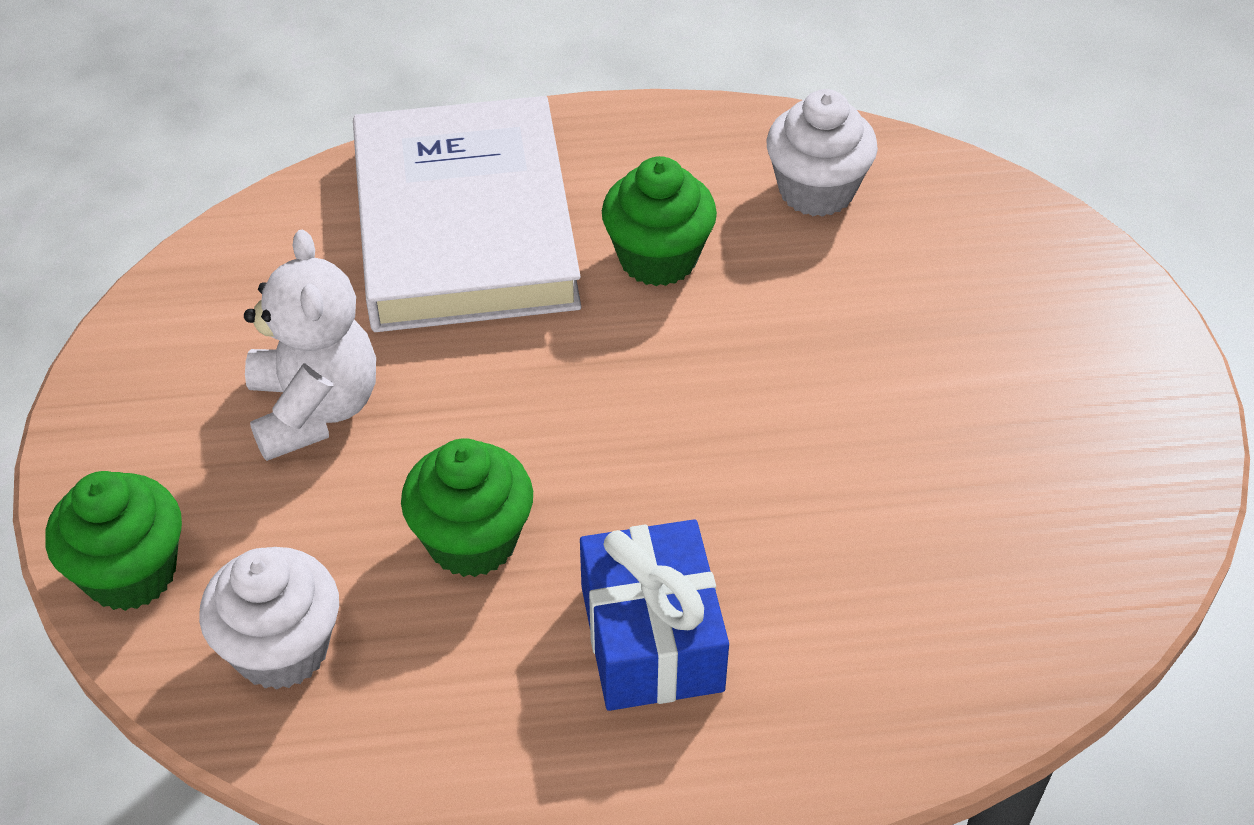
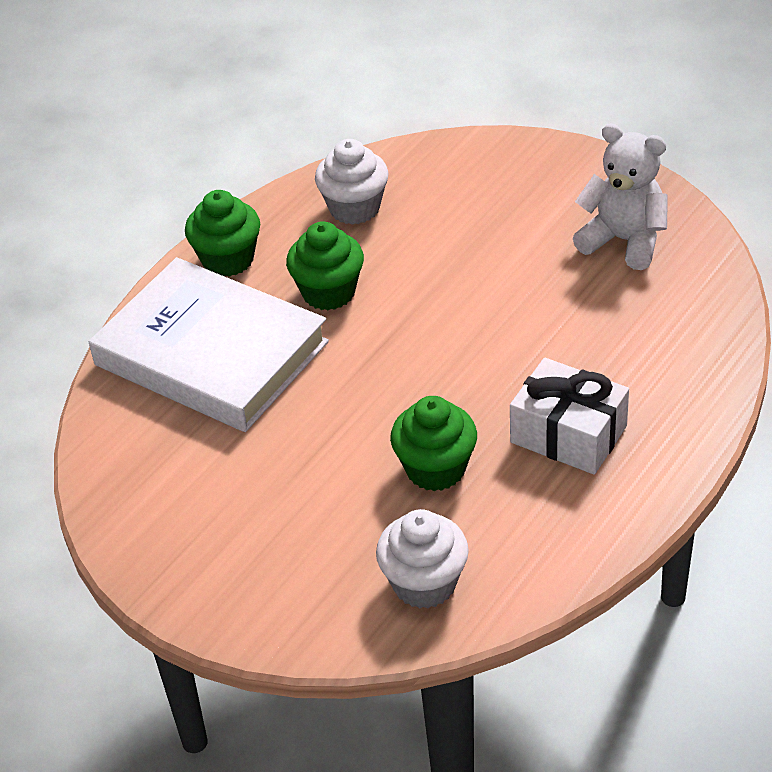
camera: 45 degrees left, 5 degrees down
green cupcake [45,471,182,611] -> green cupcake moved to [185,190,260,277]
white teddy bear [244,229,376,461] -> white teddy bear moved to [573,124,668,270]
blue gift [580,519,729,711] -> white gift [510,358,629,475]

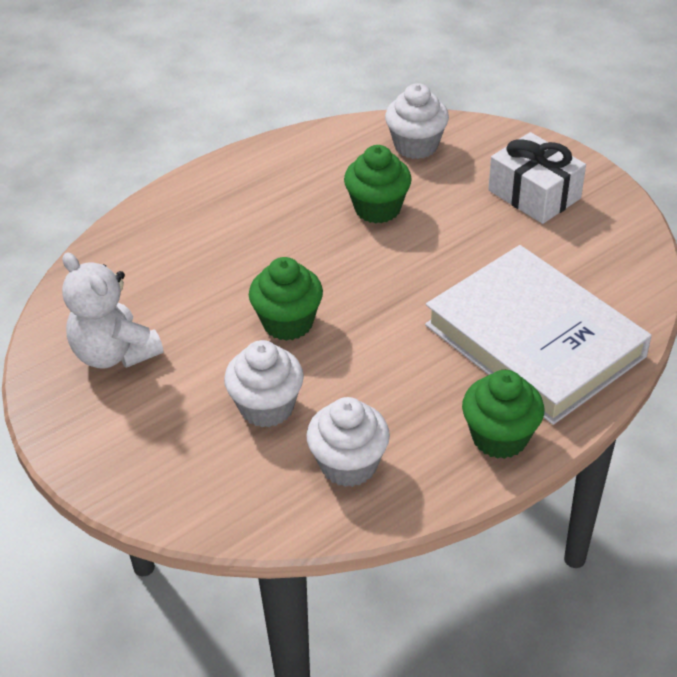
camera: 165 degrees left, 0 degrees up
green cupcake [286,221,364,310] -> green cupcake moved to [249,257,323,341]
white gift [510,358,629,475] -> white gift moved to [488,132,586,224]
none -> white cupcake [224,340,304,427]

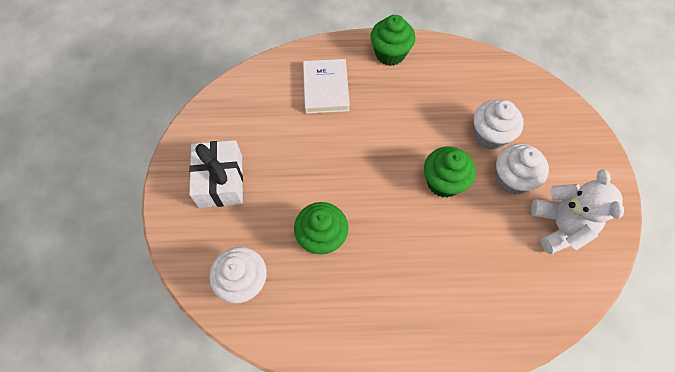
camera: 145 degrees left, 20 degrees up
white cupcake [306,397,390,487] -> white cupcake moved to [496,144,549,195]
white book [425,245,652,425] -> white book [303,59,350,114], size x0.53

